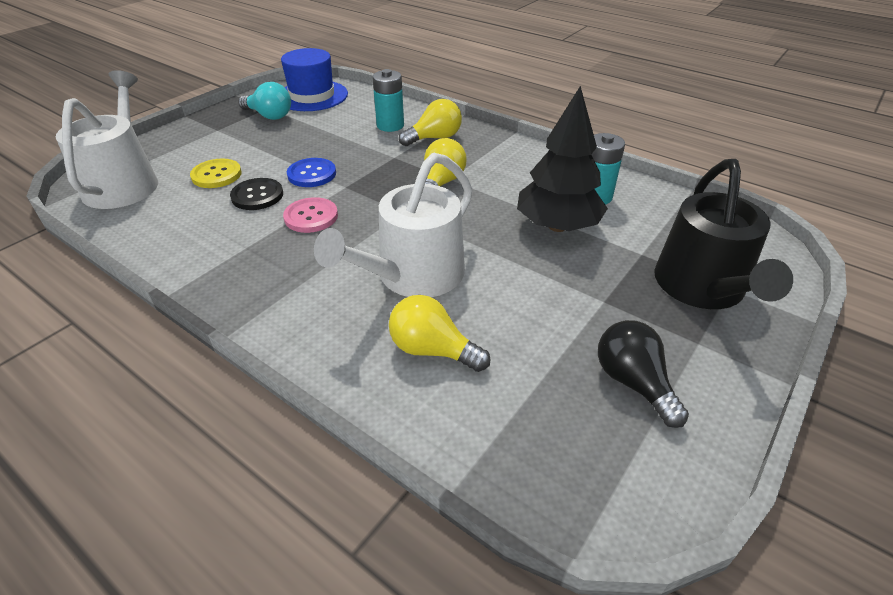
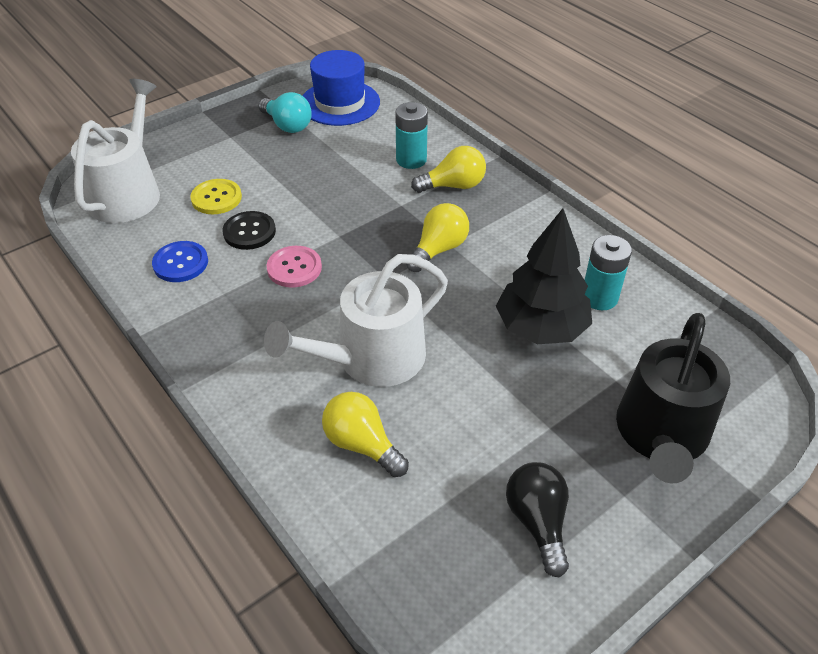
camera: 15 degrees right, 5 degrees up
blue button [287,158,336,187] -> blue button moved to [152,241,208,282]

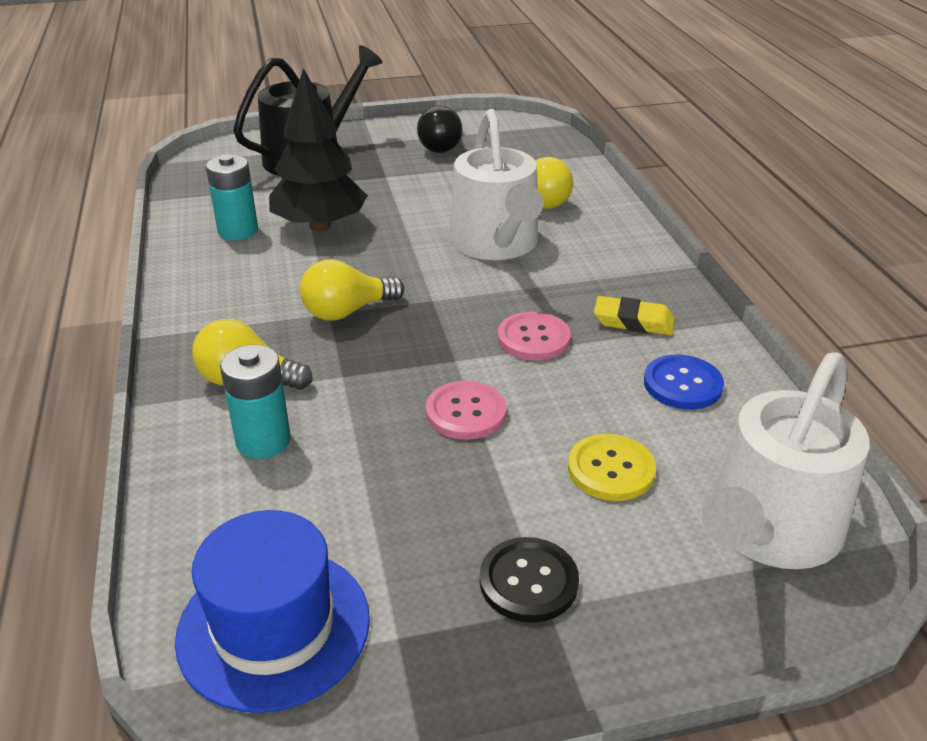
camera: 155 degrees left, 10 degrees down
black button [223,211,276,250] -> black button moved to [480,537,579,623]
turquoise light bulb [258,92,312,133] -> none
white watering can [264,254,448,387] -> white watering can turned 90 degrees clockwise [449,109,543,260]
none -> pink button [426,381,507,440]
none -> yellow eraser [594,296,675,336]

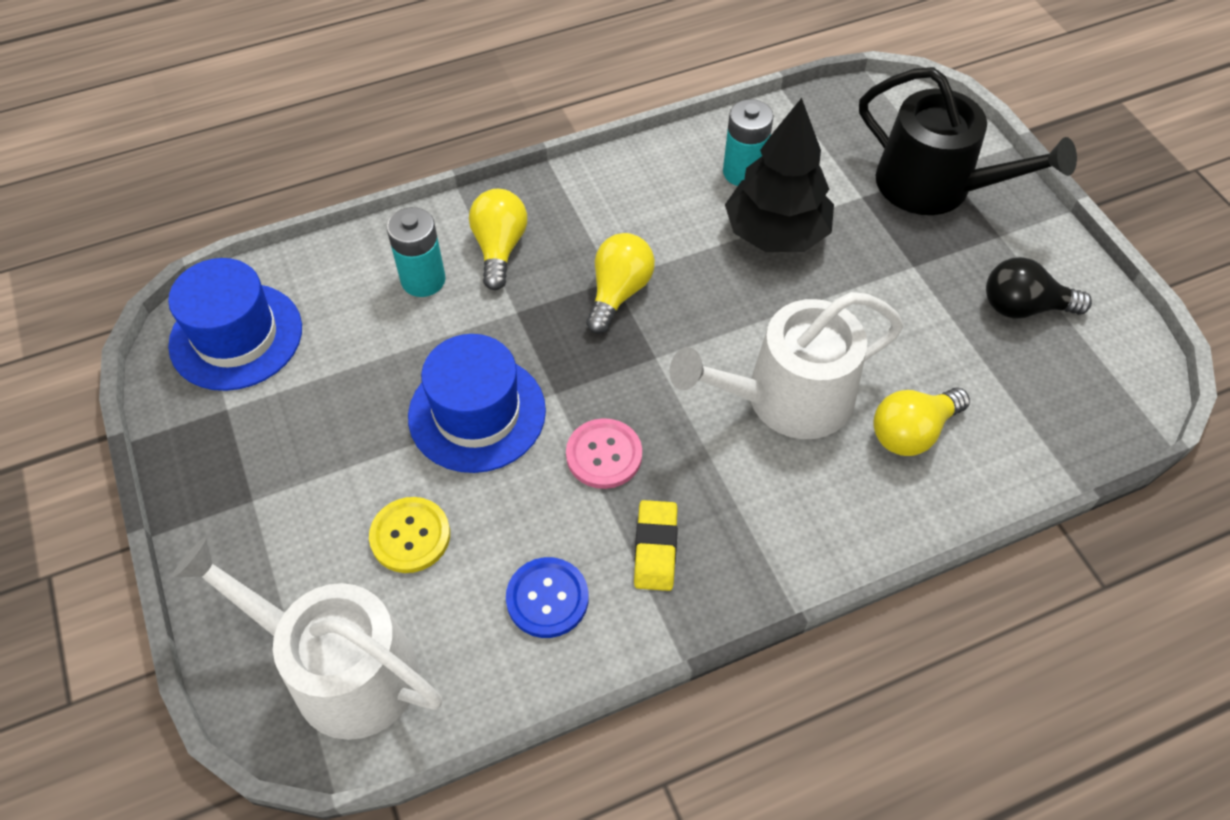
camera: 80 degrees right, 20 degrees up
yellow light bulb [300,259,405,321] -> yellow light bulb turned 60 degrees clockwise [586,233,655,334]
pink button [426,381,507,440] -> blue hat [408,334,546,473]
black button [480,537,579,623] -> none

